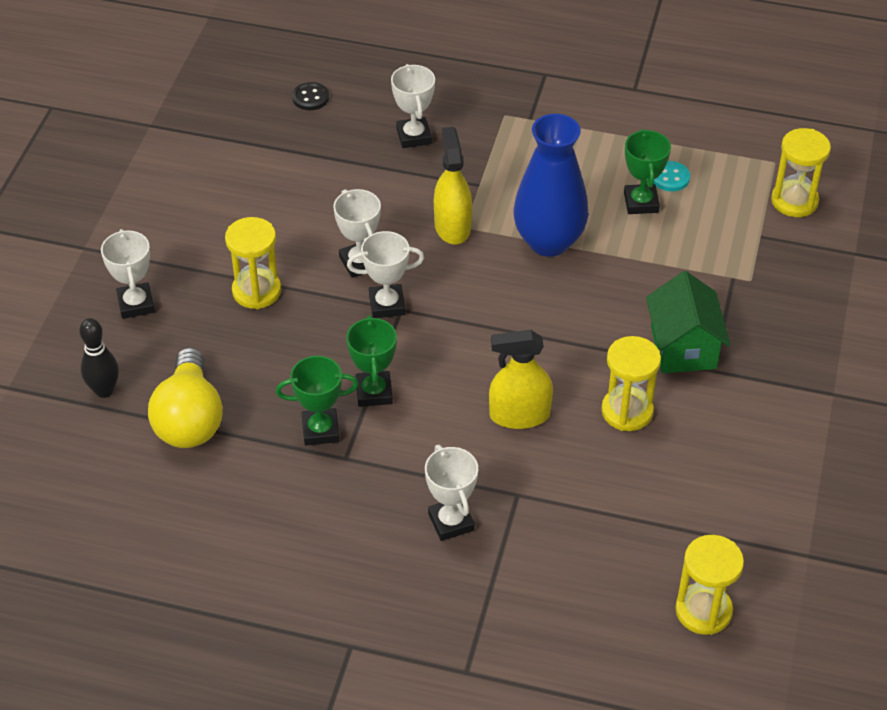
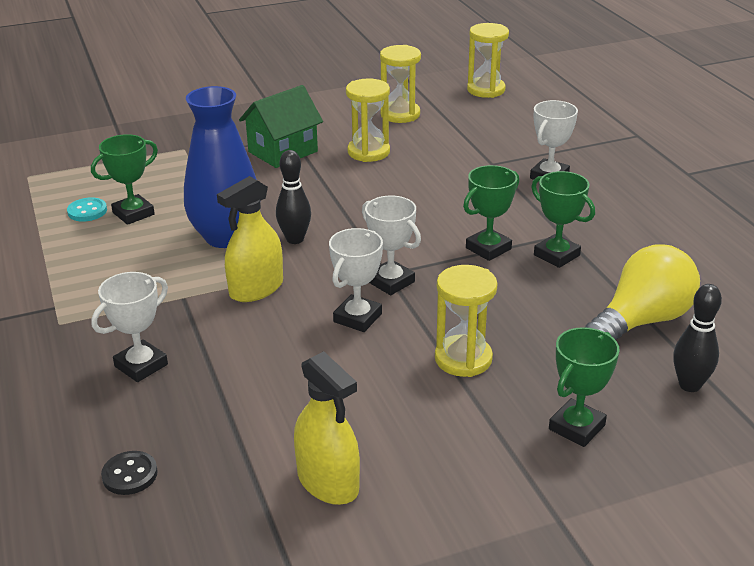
camera: 125 degrees left, 15 degrees down
white trophy [101,229,155,319] -> green trophy [549,327,620,447]
yellow spray bottle [489,330,553,429] -> yellow spray bottle moved to [294,351,360,505]
yellow hourglass [771,128,831,217] -> yellow hourglass moved to [380,45,421,123]
none -> black bowling pin [276,150,311,244]

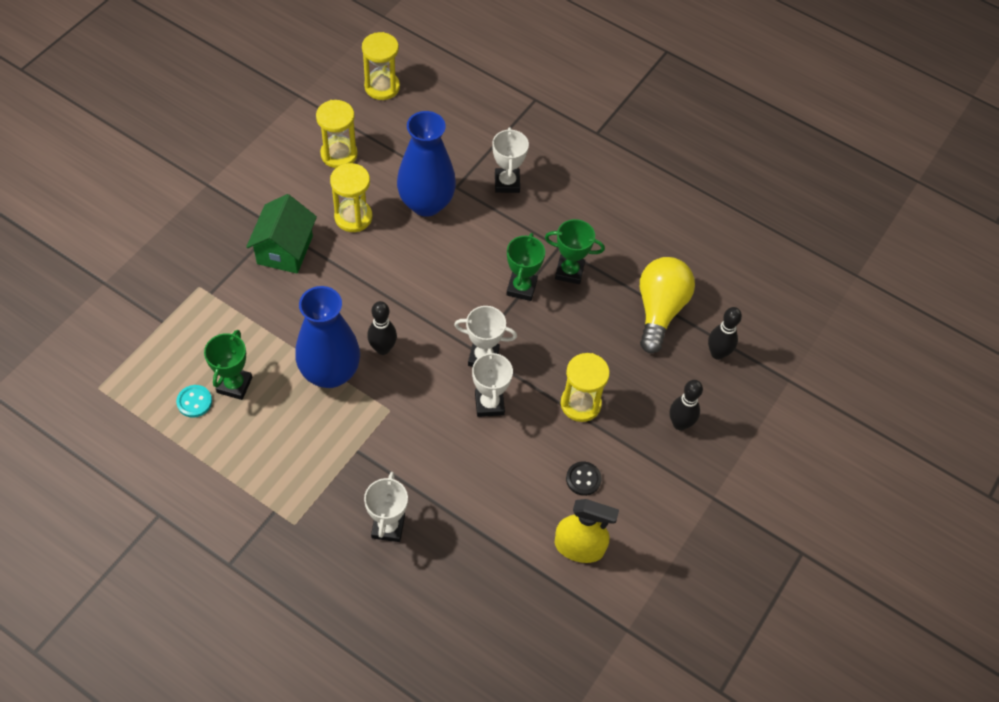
camera: 40 degrees left, 25 degrees up
black button [101,451,158,495] -> black button moved to [566,462,602,496]
yellow spray bottle [217,176,283,302] -> none
green trophy [549,327,620,447] -> black bowling pin [670,380,703,430]
none -> blue vase [397,111,456,217]

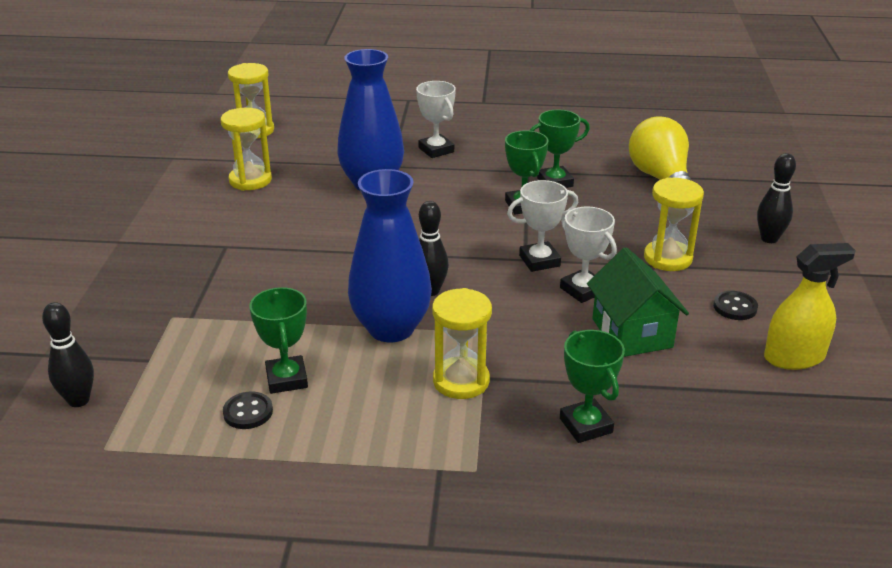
camera: 25 degrees left, 25 degrees down
turquoise button [176,385,212,418] -> black button [223,391,273,429]
green house [246,194,317,274] -> green house moved to [587,247,689,357]
yellow hourglass [330,163,372,232] -> yellow hourglass moved to [432,288,492,399]
white trophy [364,472,408,542] -> green trophy [560,330,625,443]
black bowling pin [708,307,742,360] -> black bowling pin moved to [42,302,94,407]

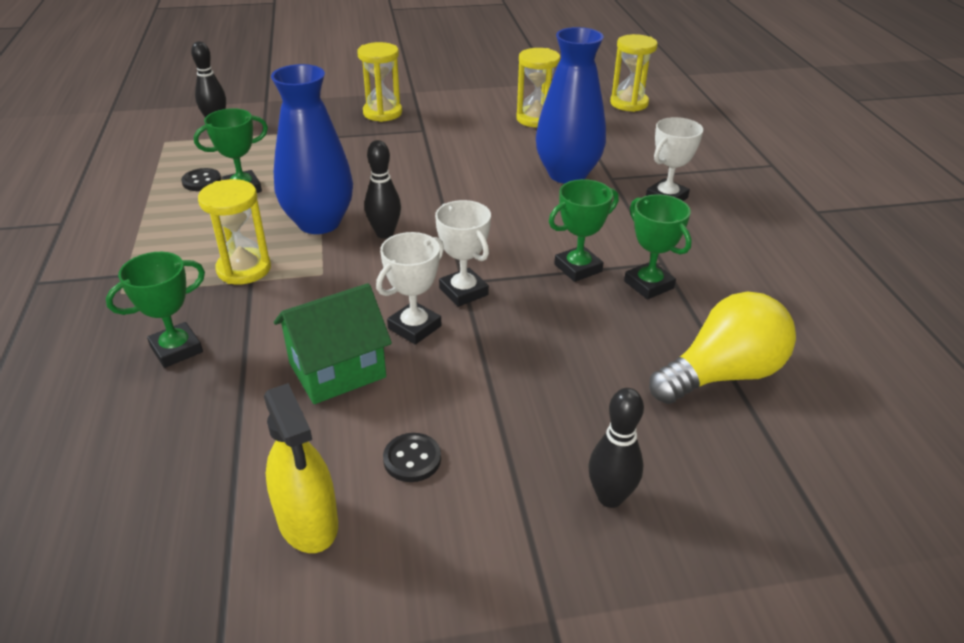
camera: 75 degrees right, 5 degrees up
yellow hourglass [644,177,704,271] -> yellow hourglass moved to [357,42,402,122]

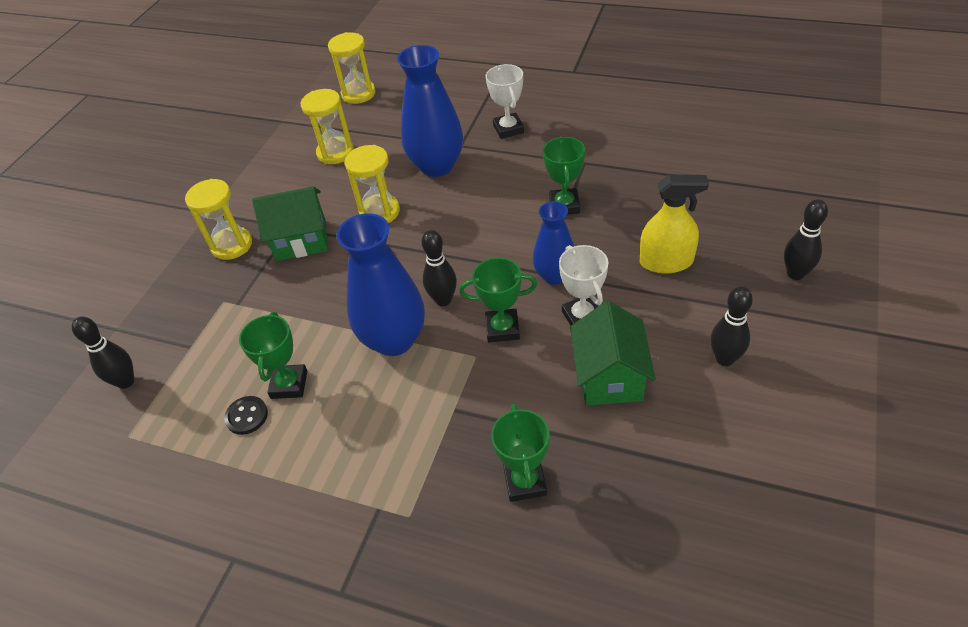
camera: 55 degrees left, 10 degrees up
yellow hourglass [198,179,271,284] -> yellow hourglass moved to [344,145,400,223]
yellow spray bottle [264,383,338,553] -> yellow spray bottle moved to [640,174,709,274]
black button [383,433,441,482] -> black bowling pin [710,286,753,366]
white trophy [435,200,491,307] -> blue vase [533,201,574,285]
green trophy [624,194,692,299] -> green trophy moved to [459,258,537,343]
yellow light bulb [649,291,796,404] -> none
none -> green house [252,186,328,261]

